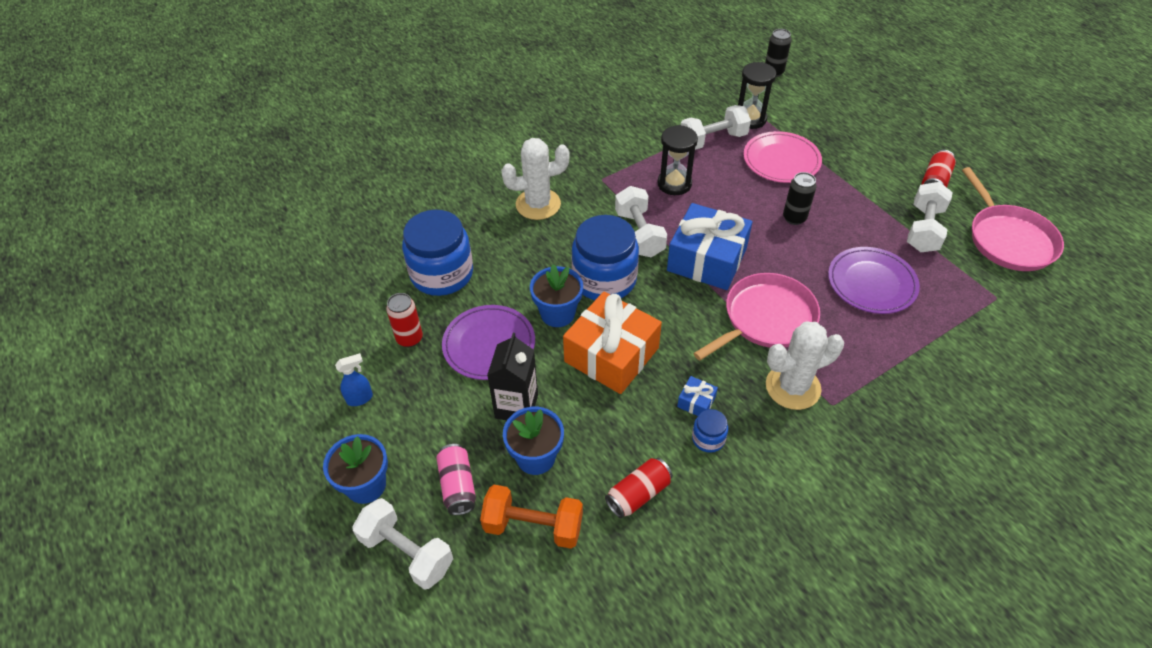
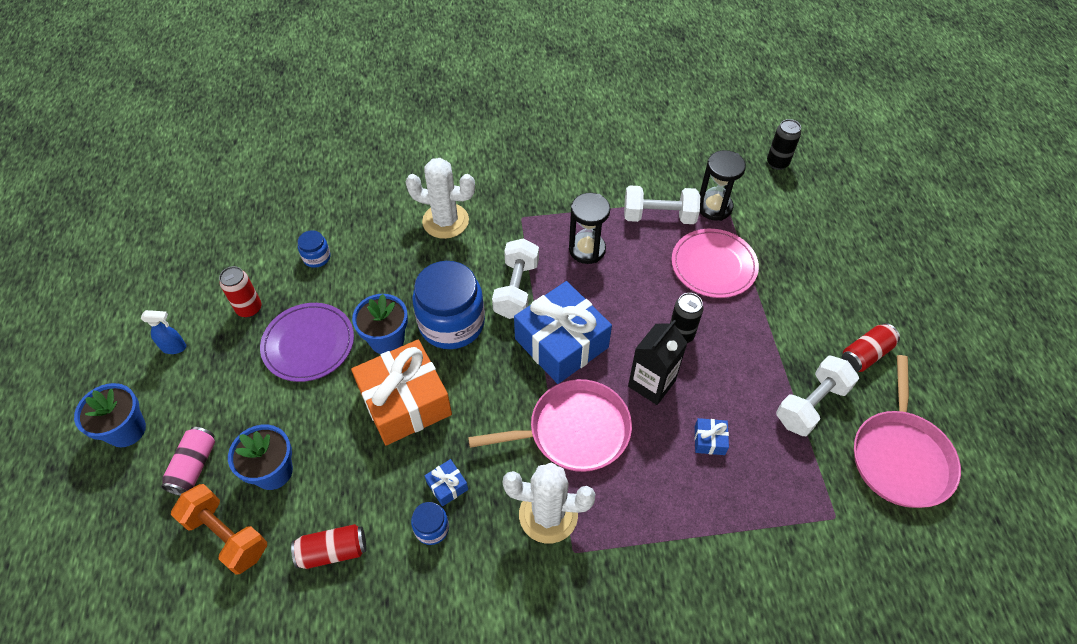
camera: 25 degrees right, 5 degrees up
white dumbbell [352,498,453,590] -> none
blue jar [402,210,473,296] -> blue jar [298,230,331,268], size x0.45
black carton [487,333,538,420] -> black carton moved to [628,320,687,405]
purple plate [828,247,920,314] -> blue gift [694,418,729,455]

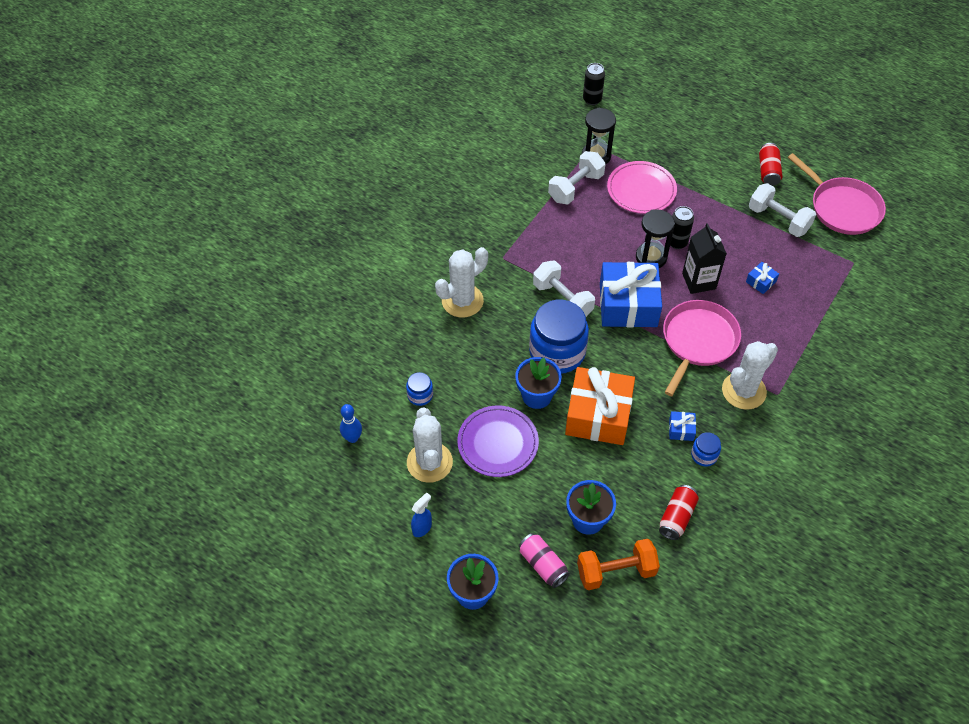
camera: 50 degrees left, 0 degrees up
red can [219,266,261,318] -> white cactus [407,408,453,483]
black hourglass [569,193,610,264] -> black hourglass moved to [636,210,675,268]
white dumbbell [776,355,859,436] -> white dumbbell turned 45 degrees counterclockwise [749,183,816,237]
none -> blue bowling pin [340,404,362,443]

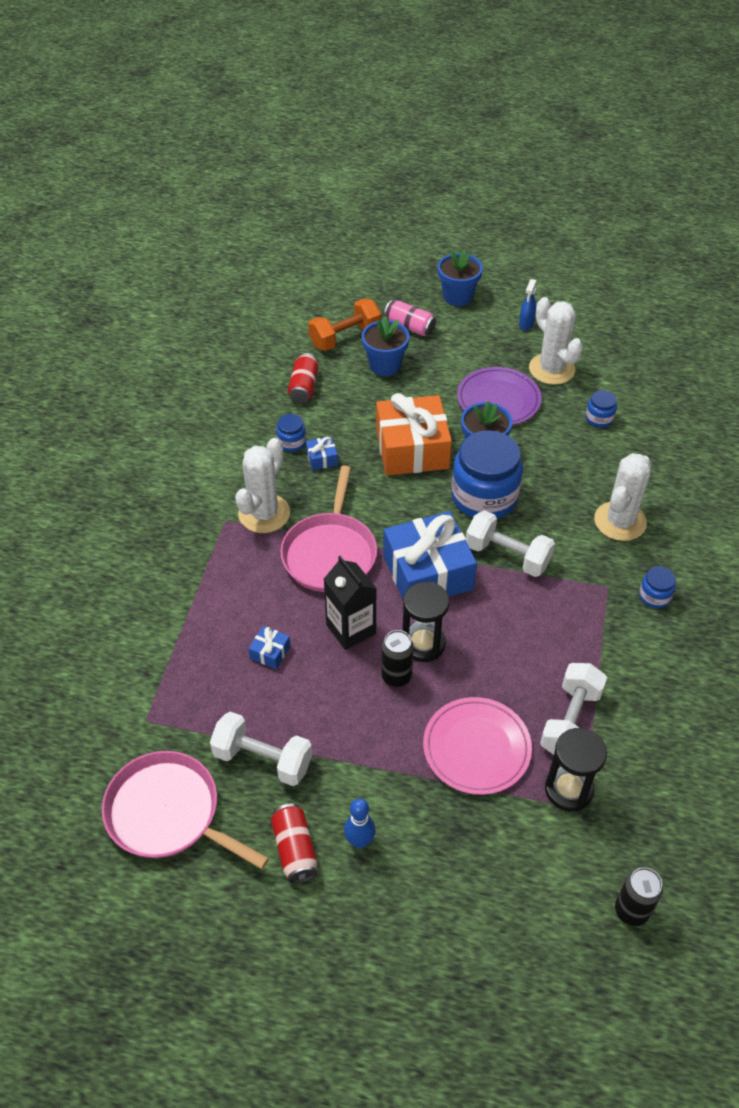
camera: 160 degrees right, 5 degrees down
blue bowling pin [340,404,362,443] -> blue bowling pin moved to [344,798,376,848]
none -> blue jar [639,567,676,609]

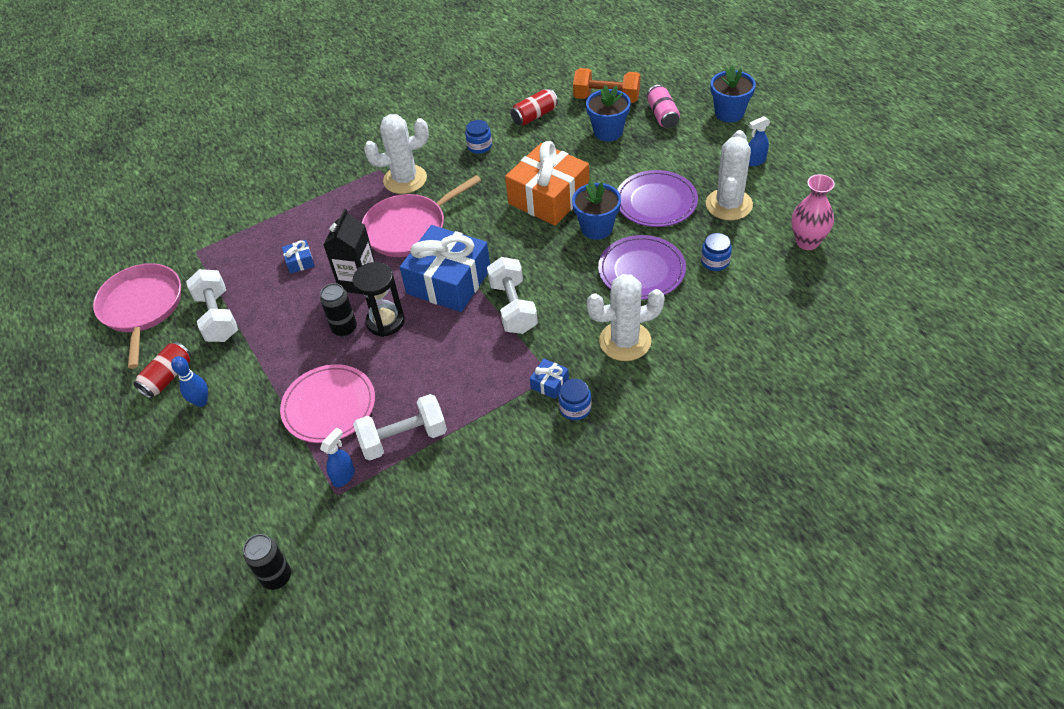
camera: 50 degrees right, 0 degrees up
blue gift [306,436,338,470] -> blue gift moved to [530,359,569,399]
blue jar [451,430,523,519] -> none
black hourglass [545,728,607,811] -> blue spray bottle [320,428,355,487]
none -> purple plate [598,235,686,300]
none -> pink vase [792,174,835,250]

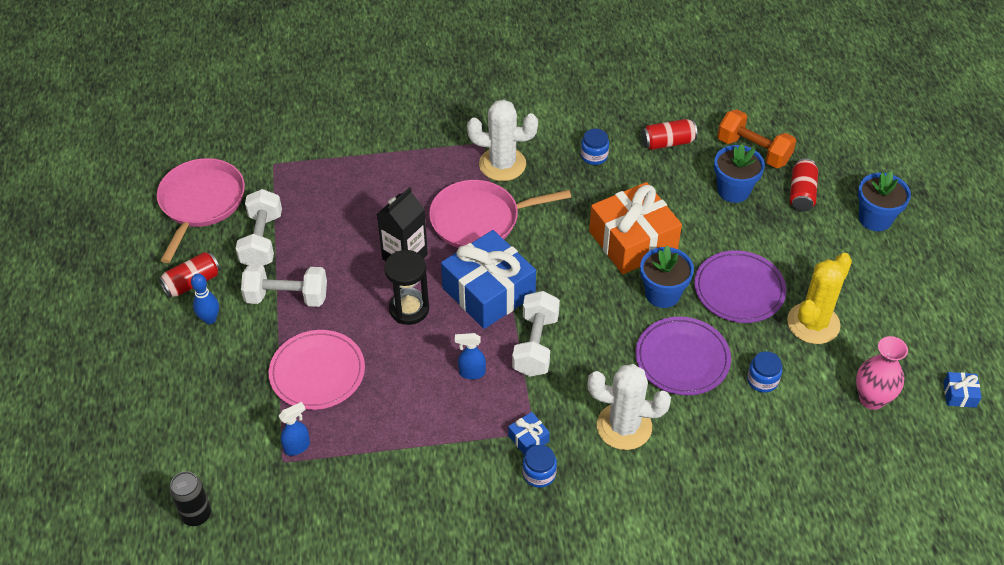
camera: 20 degrees right, 0 degrees up
blue gift [282,240,315,274] -> blue gift moved to [943,372,982,408]
black can [320,283,357,337] -> none
white dumbbell [353,394,447,461] -> white dumbbell moved to [241,264,327,307]
pink can [647,85,680,128] -> red can [790,159,818,212]
white cactus [706,130,753,220] -> yellow cactus [787,253,852,344]
blue spray bottle [749,116,770,166] -> blue spray bottle moved to [455,333,486,379]

